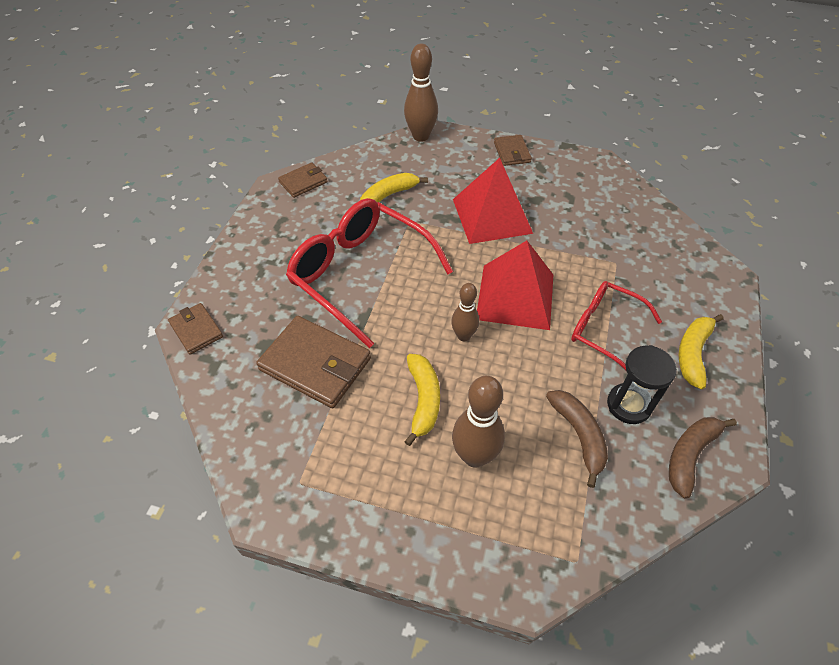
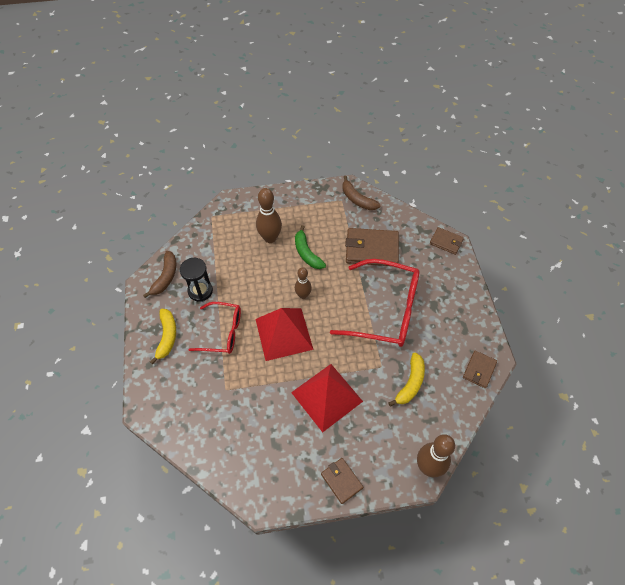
camera: 155 degrees right, 5 degrees up
yellow banana [404,354,440,446] -> green banana [295,225,326,269]
brown banana [546,390,608,488] -> brown banana moved to [342,176,381,210]

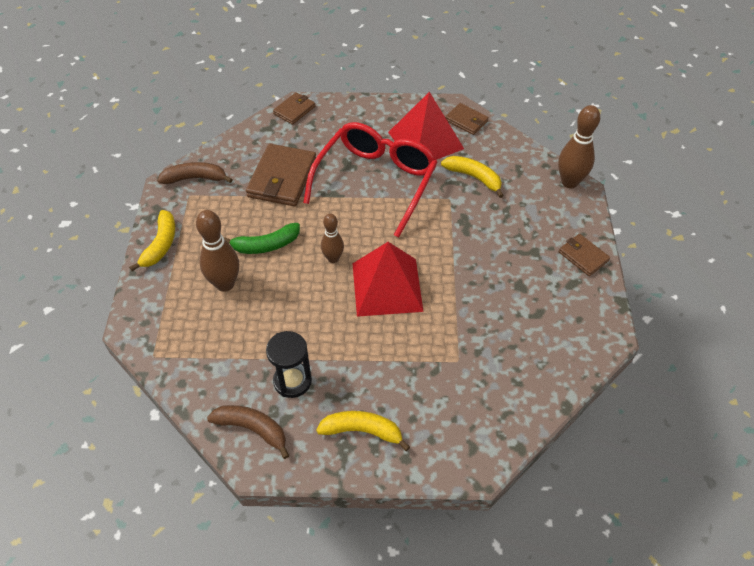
camera: 80 degrees left, 5 degrees down
red glasses [188,302,241,354] -> none
red pyramid [291,364,363,432] -> red pyramid moved to [388,92,464,160]
brown wallet [321,458,363,504] -> brown wallet turned 75 degrees clockwise [559,234,610,276]
brown banana [342,176,381,210] -> brown banana turned 150 degrees counterclockwise [157,162,233,184]
none -> yellow banana [129,210,175,271]

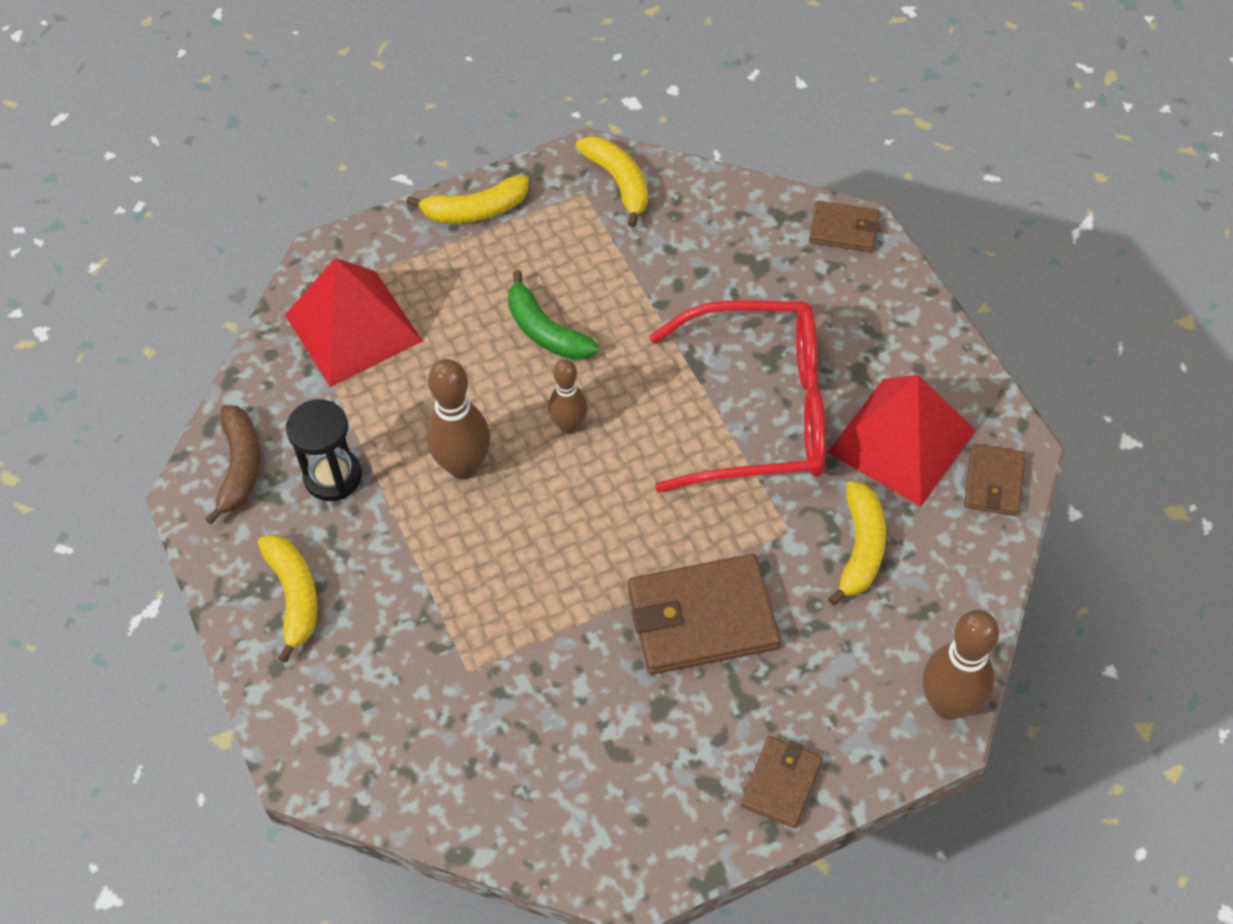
camera: 65 degrees right, 5 degrees up
brown banana [157,162,233,184] -> yellow banana [576,136,648,227]
brown bowling pin [196,210,239,292] -> brown bowling pin moved to [426,359,491,479]
brown wallet [246,144,316,207] -> brown wallet moved to [628,554,781,675]
red pyramid [352,242,424,317] -> red pyramid moved to [285,258,423,387]

